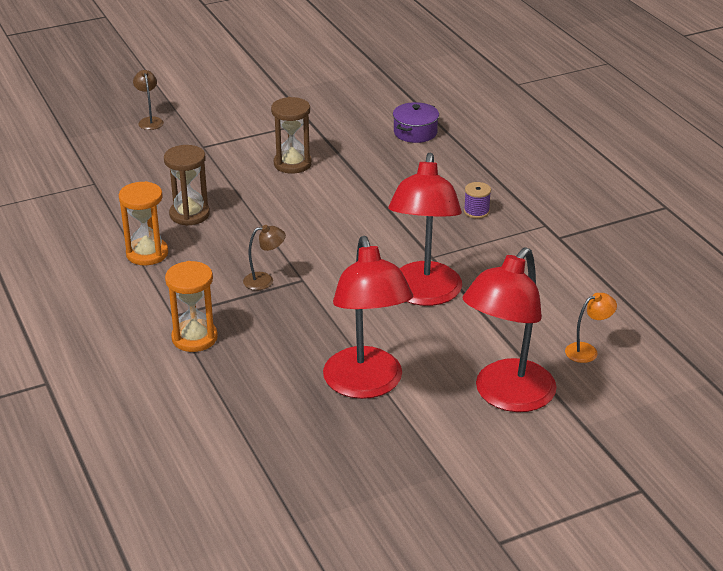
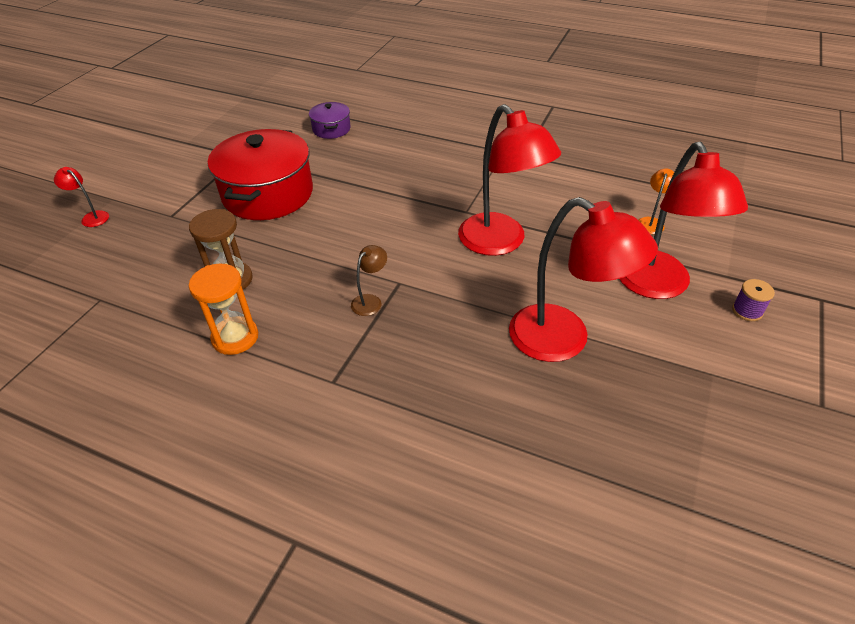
camera: 40 degrees left, 10 degrees up
brown lamp [133,70,164,130] -> red lamp [54,167,109,227]
orange hourglass [165,261,218,352] -> none
brown hourglass [271,97,312,173] -> red pot [208,129,313,220]
purple spool [464,182,491,219] -> purple spool moved to [732,279,775,321]

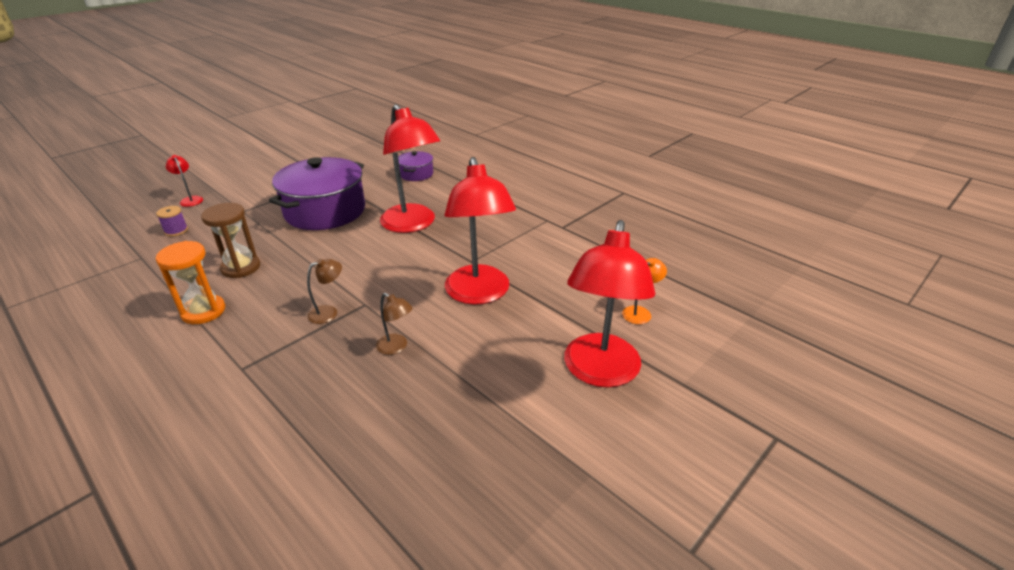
camera: 20 degrees right, 10 degrees down
red pot [208,129,313,220] -> purple pot [269,157,365,230]
red lamp [509,197,658,362] -> red lamp moved to [380,104,440,233]
purple spool [732,279,775,321] -> purple spool moved to [156,206,188,236]
none -> brown lamp [376,293,413,355]

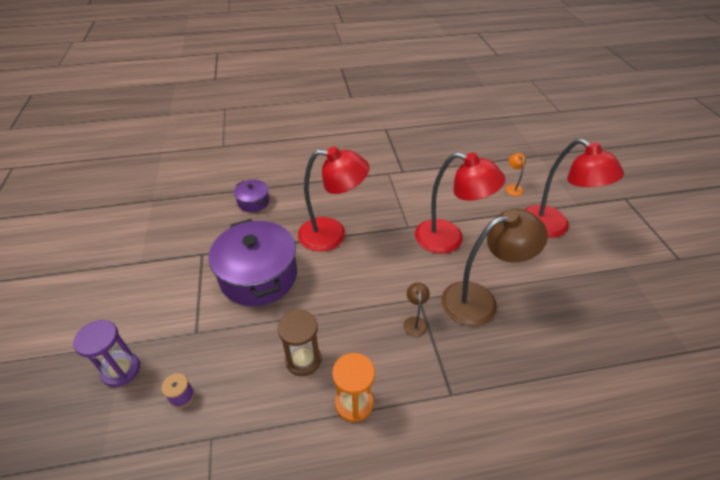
camera: 55 degrees left, 10 degrees up
red lamp [166,155,203,207] -> purple hourglass [73,320,140,387]
brown lamp [376,293,413,355] -> brown lamp [442,208,548,326], size x2.40

